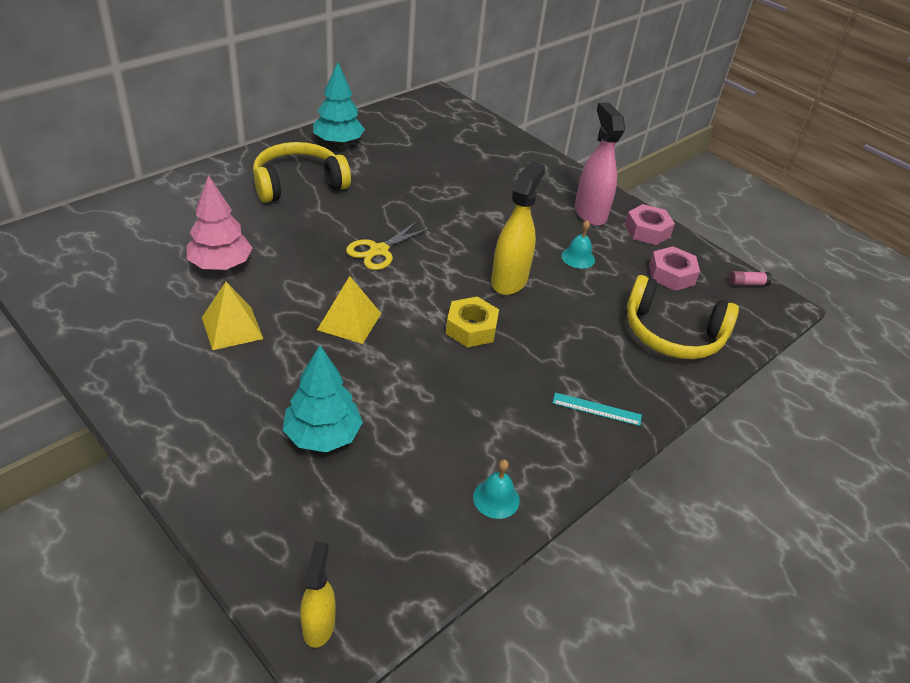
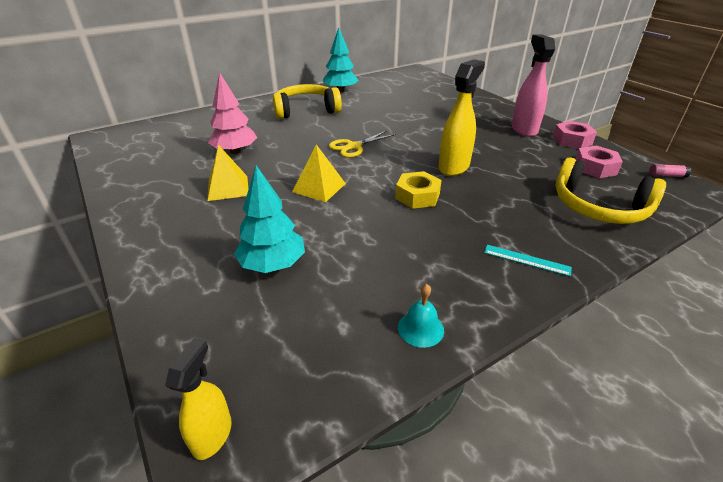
camera: 15 degrees right, 5 degrees down
turquoise bell [561,220,595,269] -> none

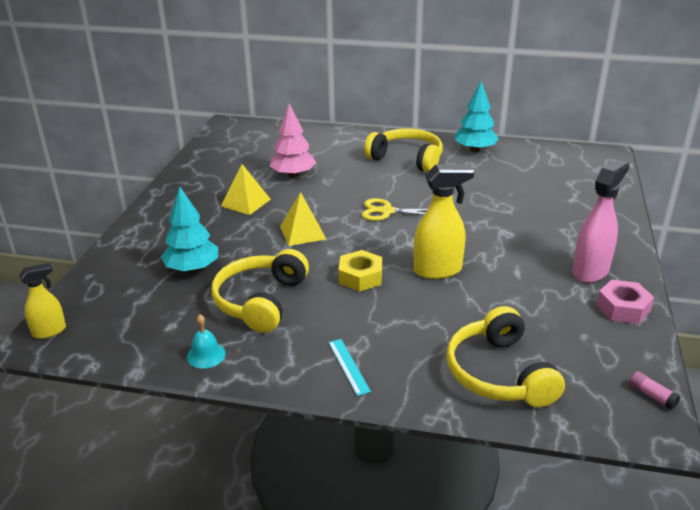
camera: 45 degrees right, 5 degrees down
pink nut [575,146,623,178] -> none
none -> yellow headphones [211,249,309,333]

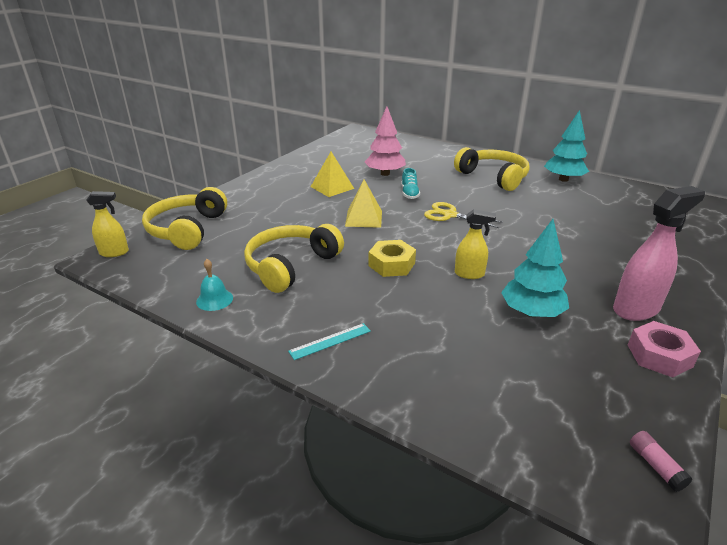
camera: 20 degrees right, 0 degrees up
turquoise tree [161,186,218,273] -> turquoise tree moved to [501,219,569,317]
turquoise ruler [328,339,371,396] -> turquoise ruler turned 60 degrees clockwise [288,323,371,360]
yellow spray bottle [414,164,474,279] -> yellow spray bottle [455,209,496,279], size x0.60
yellow headphones [446,306,565,407] -> yellow headphones moved to [142,187,227,250]
none -> turquoise shoe [401,168,420,199]

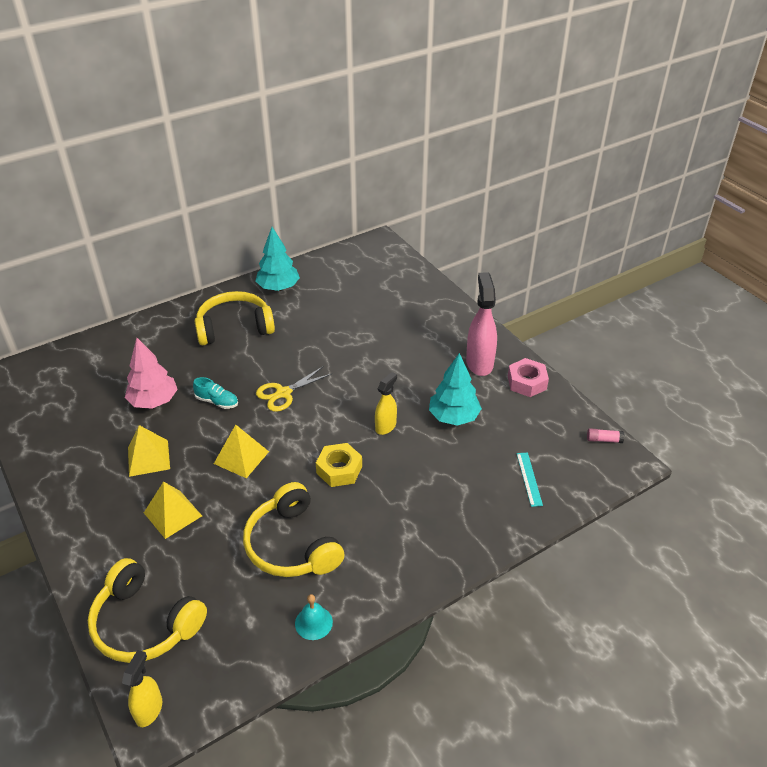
camera: 65 degrees left, 10 degrees up
turquoise ruler [288,323,371,360] -> turquoise ruler moved to [517,452,543,507]
none -> yellow pyramid [144,481,202,539]

